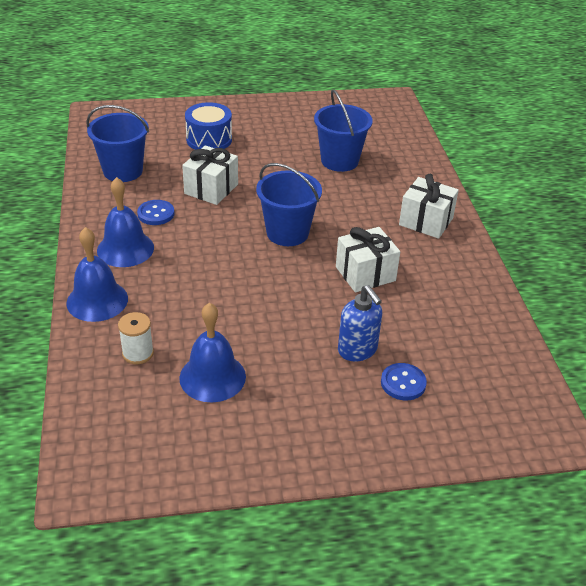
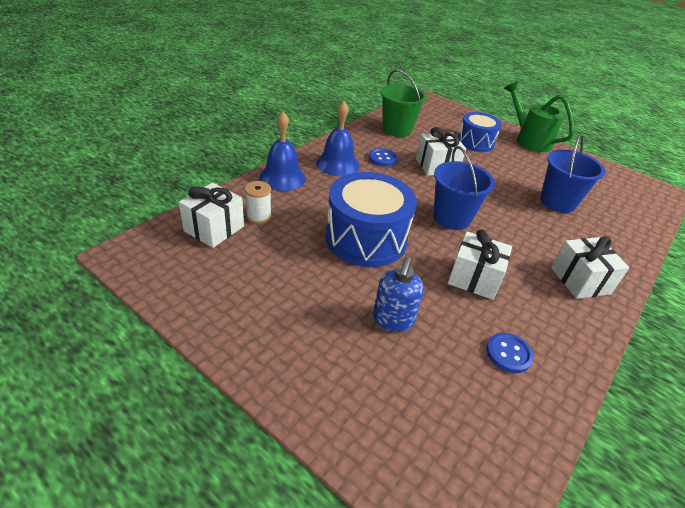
camera: 45 degrees right, 0 degrees up
blue bucket [86,105,149,182] -> green bucket [380,69,427,137]
blue bell [179,303,246,402] -> none
blue button [381,363,427,400] -> blue button moved to [486,333,534,373]
none -> white gift [179,183,244,248]
none -> blue drum [325,172,417,267]
none -> green watering can [504,81,574,152]

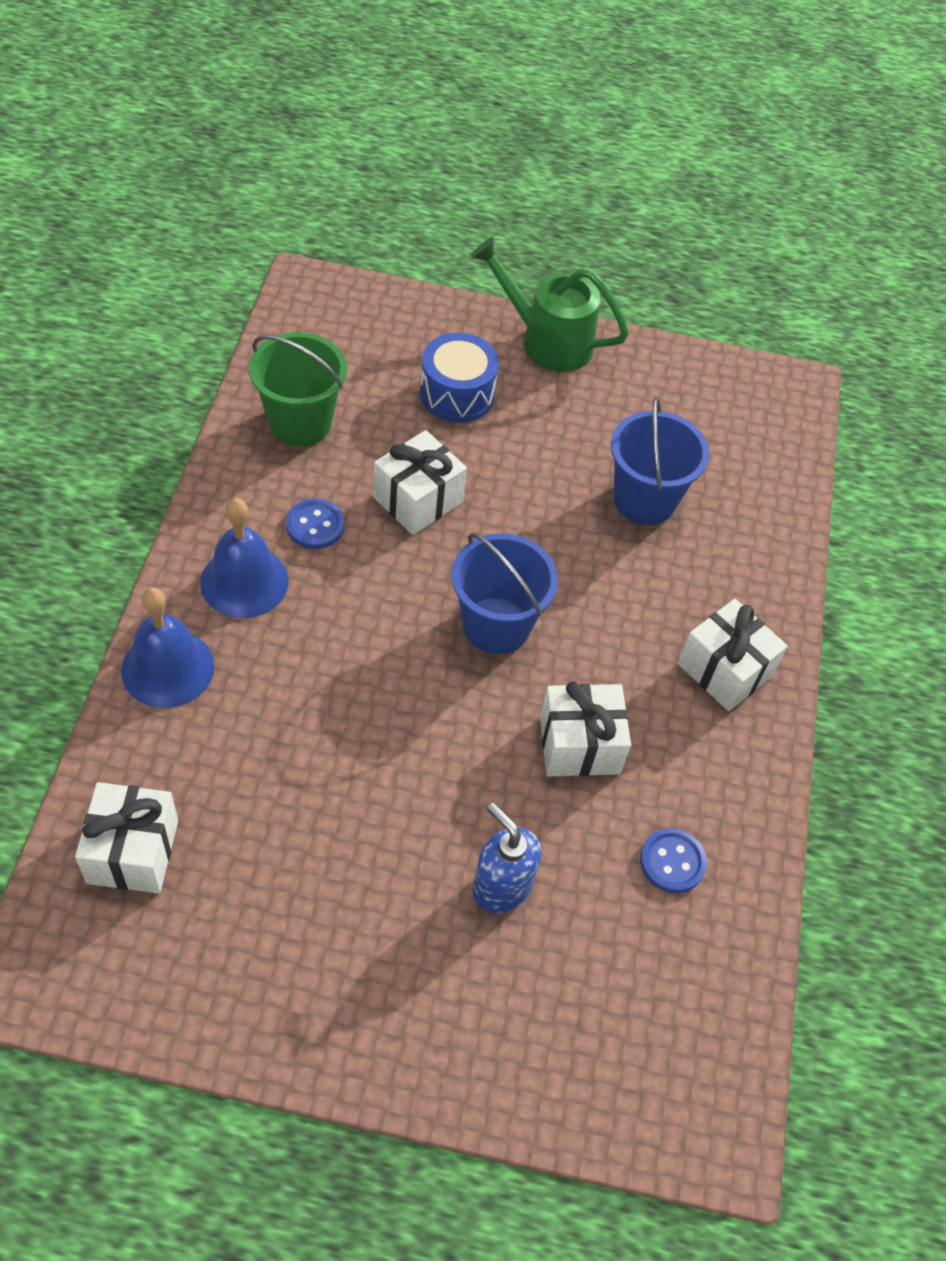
camera: 30 degrees left, 15 degrees up
white spool [245,181,272,224] -> none
blue drum [325,172,417,267] -> none
blue soap dispenser [373,257,424,332] -> blue soap dispenser turned 150 degrees clockwise [473,803,541,913]

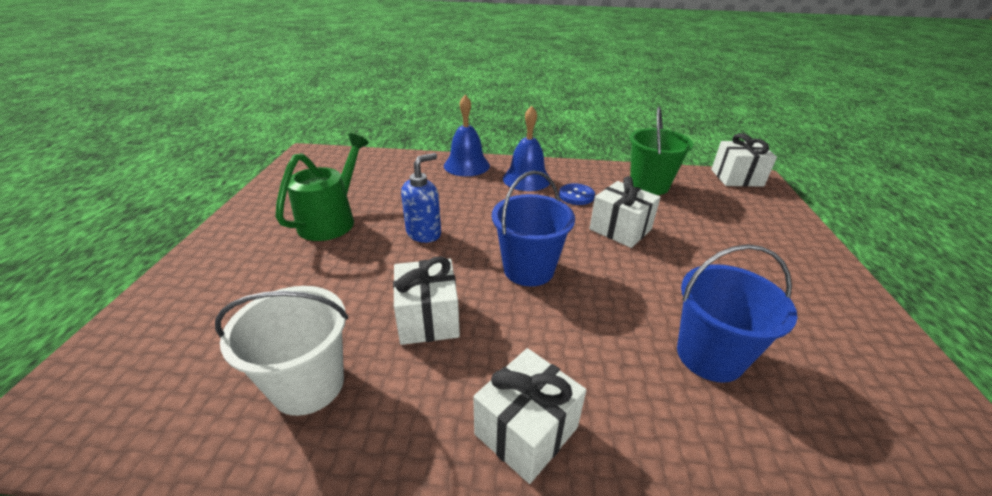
camera: 90 degrees right, 20 degrees down
white gift [75,782,178,893] -> white gift moved to [711,133,777,187]
blue drum [420,333,499,423] -> none
green watering can [470,237,629,372] -> green watering can moved to [276,133,369,241]
blue soap dispenser [473,803,541,913] -> blue soap dispenser moved to [401,153,441,243]
blue button [640,828,707,893] -> white bucket [215,286,348,416]

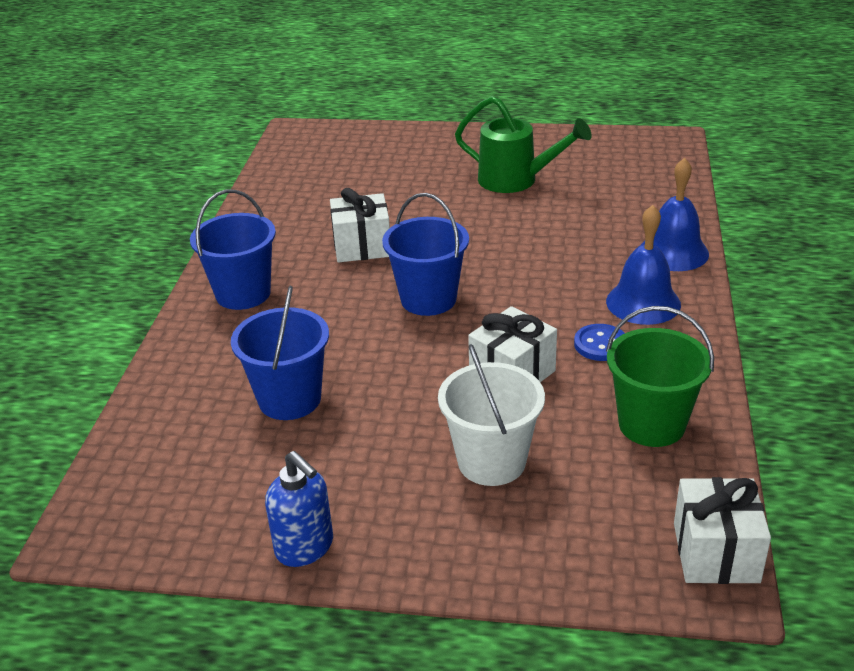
camera: 95 degrees right, 0 degrees up
white bucket [215,286,348,416] -> white bucket moved to [438,344,545,486]
blue soap dispenser [401,153,441,243] -> blue soap dispenser moved to [265,451,333,567]
white gift [473,348,586,484] -> blue bucket [190,190,276,310]

